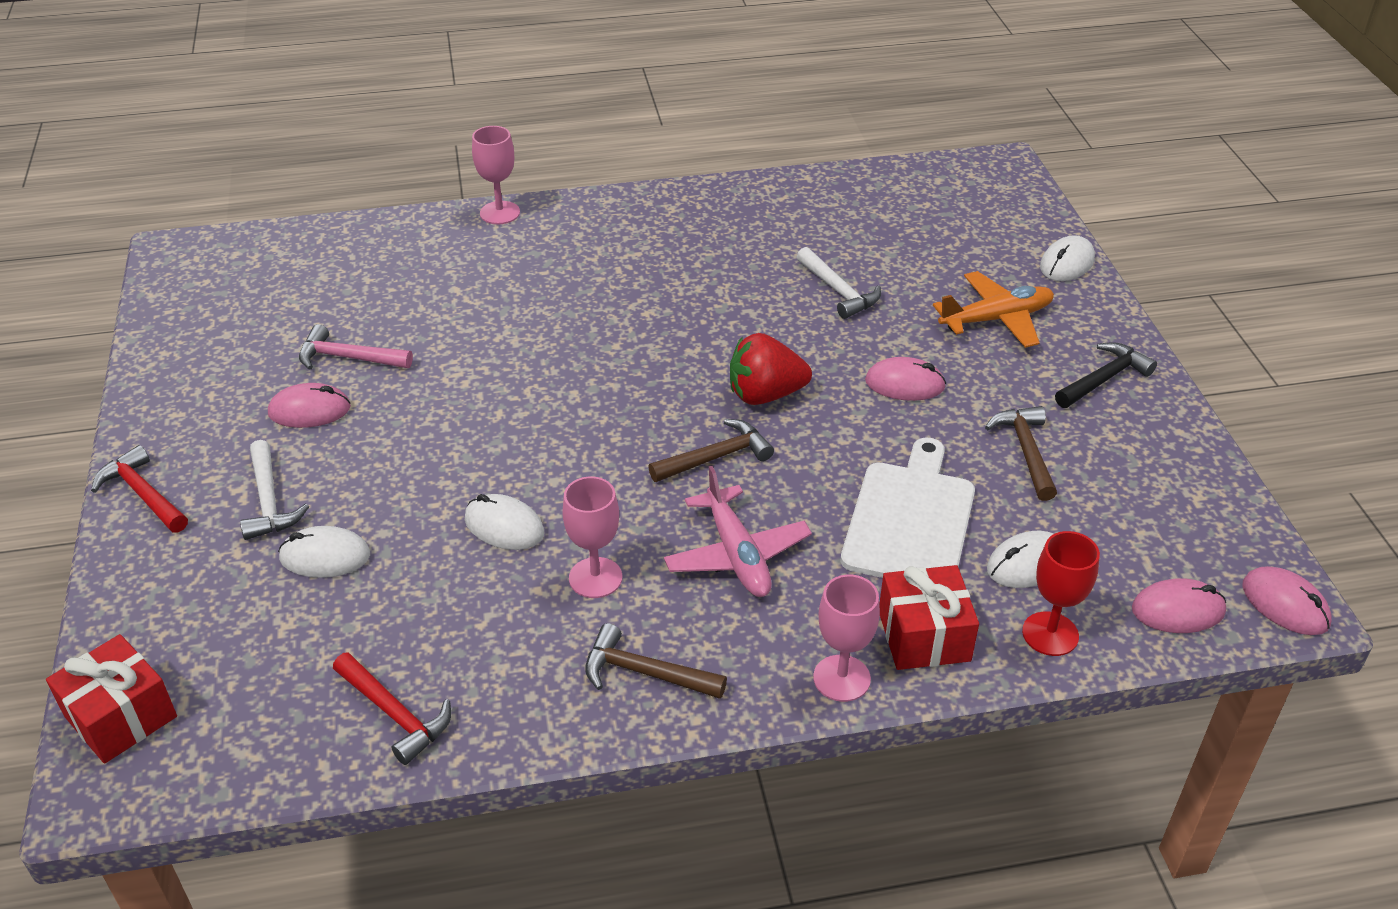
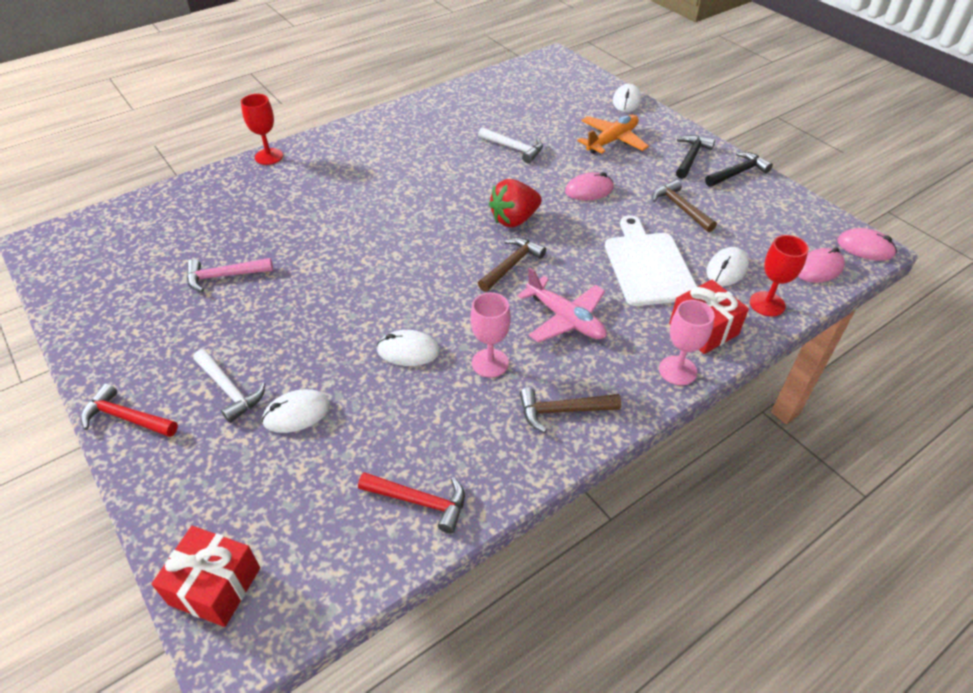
camera: 25 degrees left, 5 degrees up
pink mouse [268,383,351,428] -> none
pink goblet [472,126,520,224] -> red goblet [241,94,283,165]
none -> black hammer [705,152,773,187]

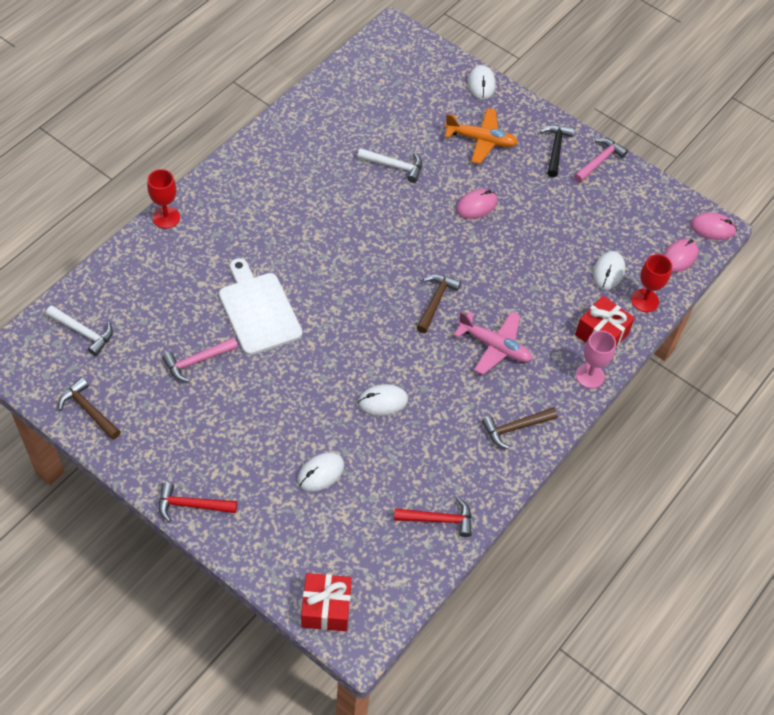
camera: 20 degrees left, 10 degrees up
white hammer [193,349,265,423] -> white hammer moved to [46,306,113,356]
pink goblet [471,292,510,378] -> none
red strawberry [489,179,542,227] -> none
orange plane [577,115,649,154] -> orange plane turned 75 degrees clockwise [444,108,518,164]
white cutting board [605,215,697,306] -> white cutting board moved to [219,258,303,355]
brown hammer [652,180,717,232] -> brown hammer moved to [58,377,121,440]
black hammer [705,152,773,187] -> pink hammer [574,138,628,183]

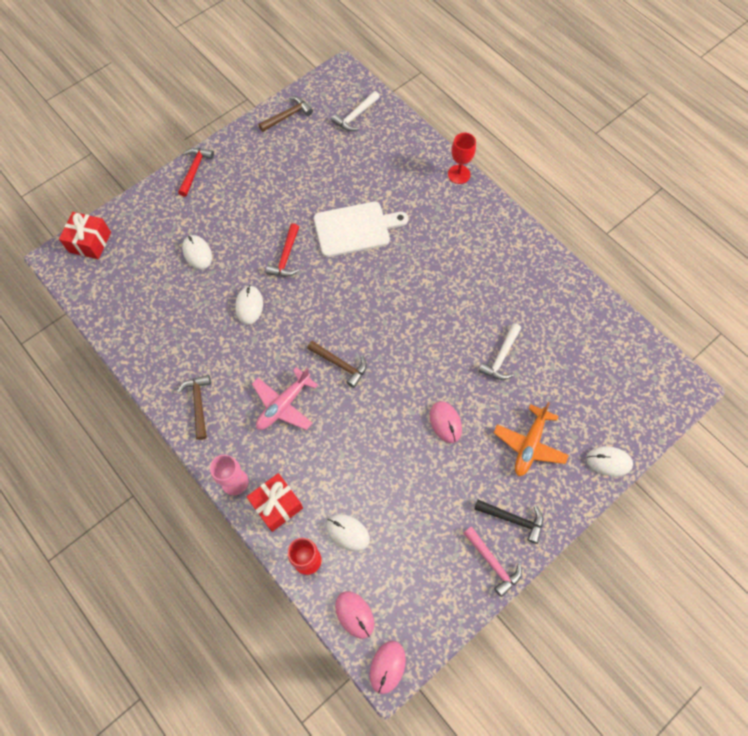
camera: 105 degrees right, 10 degrees up
pink hammer [162,337,238,382] -> none
red hammer [394,498,472,537] -> red hammer moved to [266,223,299,277]

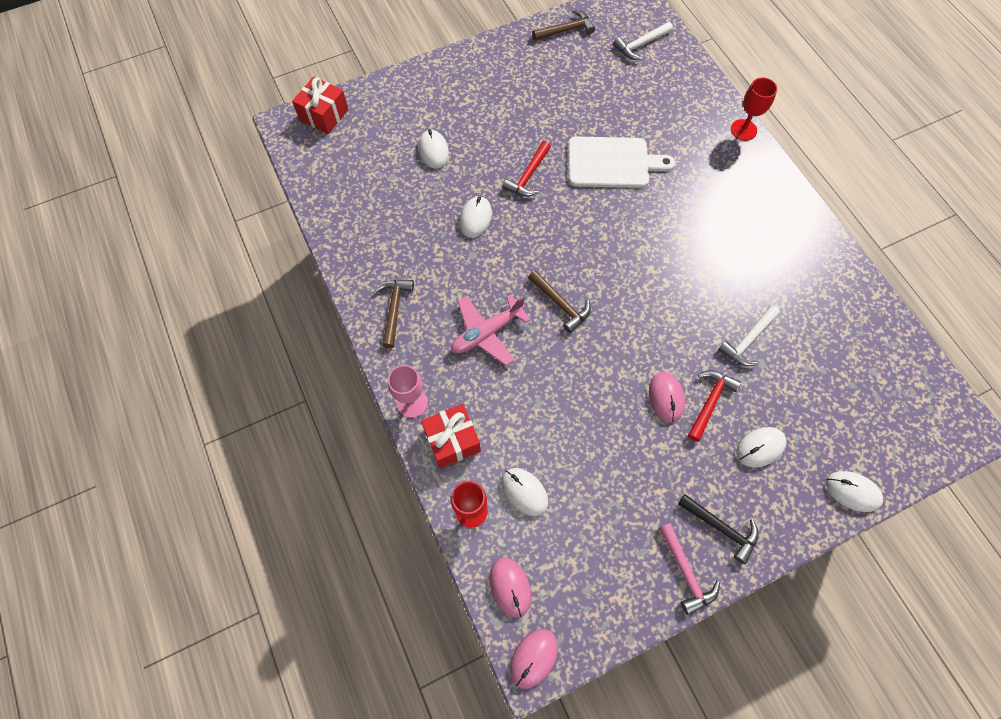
camera: 15 degrees right, 0 degrees up
red hammer [178,148,214,197] -> red hammer moved to [688,370,741,442]
orange plane [494,402,569,476] -> white mouse [736,427,787,468]

